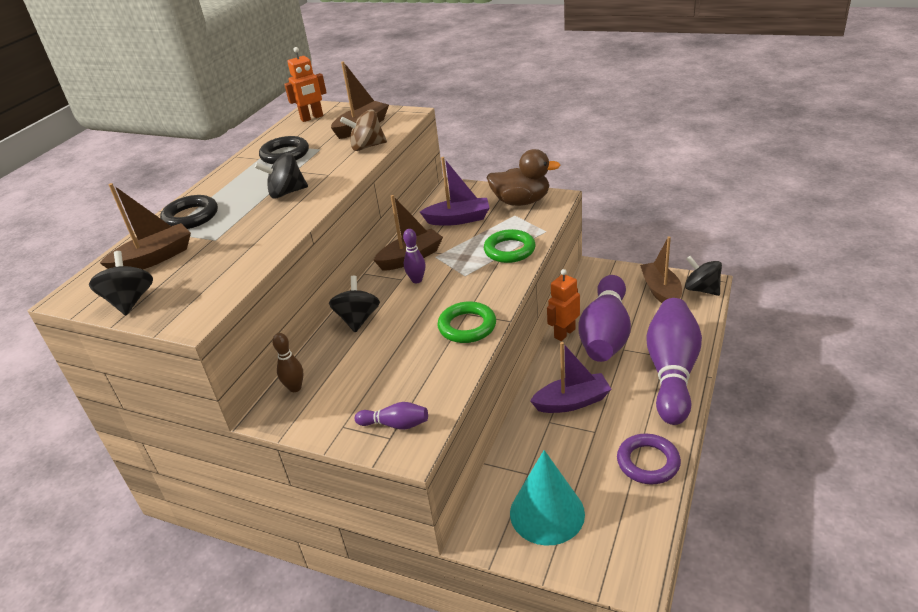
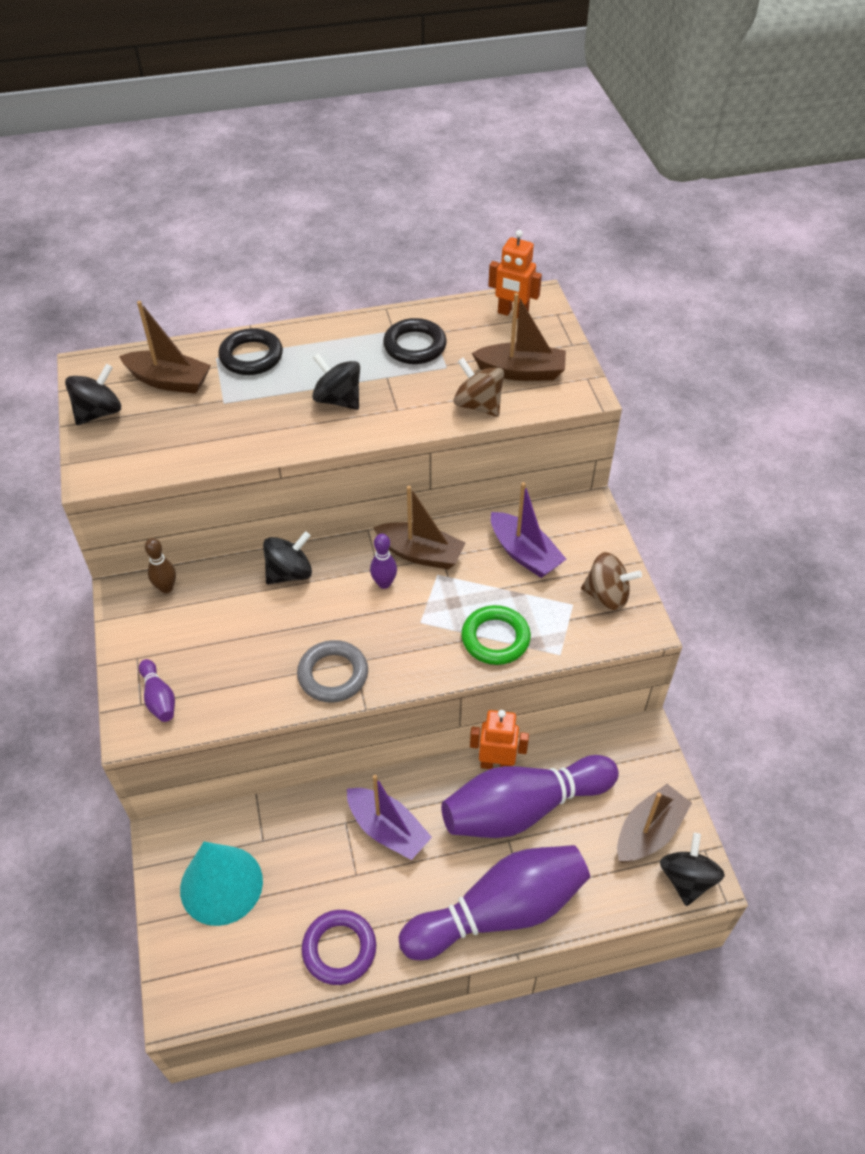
camera: 50 degrees right, 15 degrees up
green ring [437,301,496,343] -> grey ring [297,640,368,703]
brown duck [487,149,560,206] -> brown spinning top [581,552,642,610]

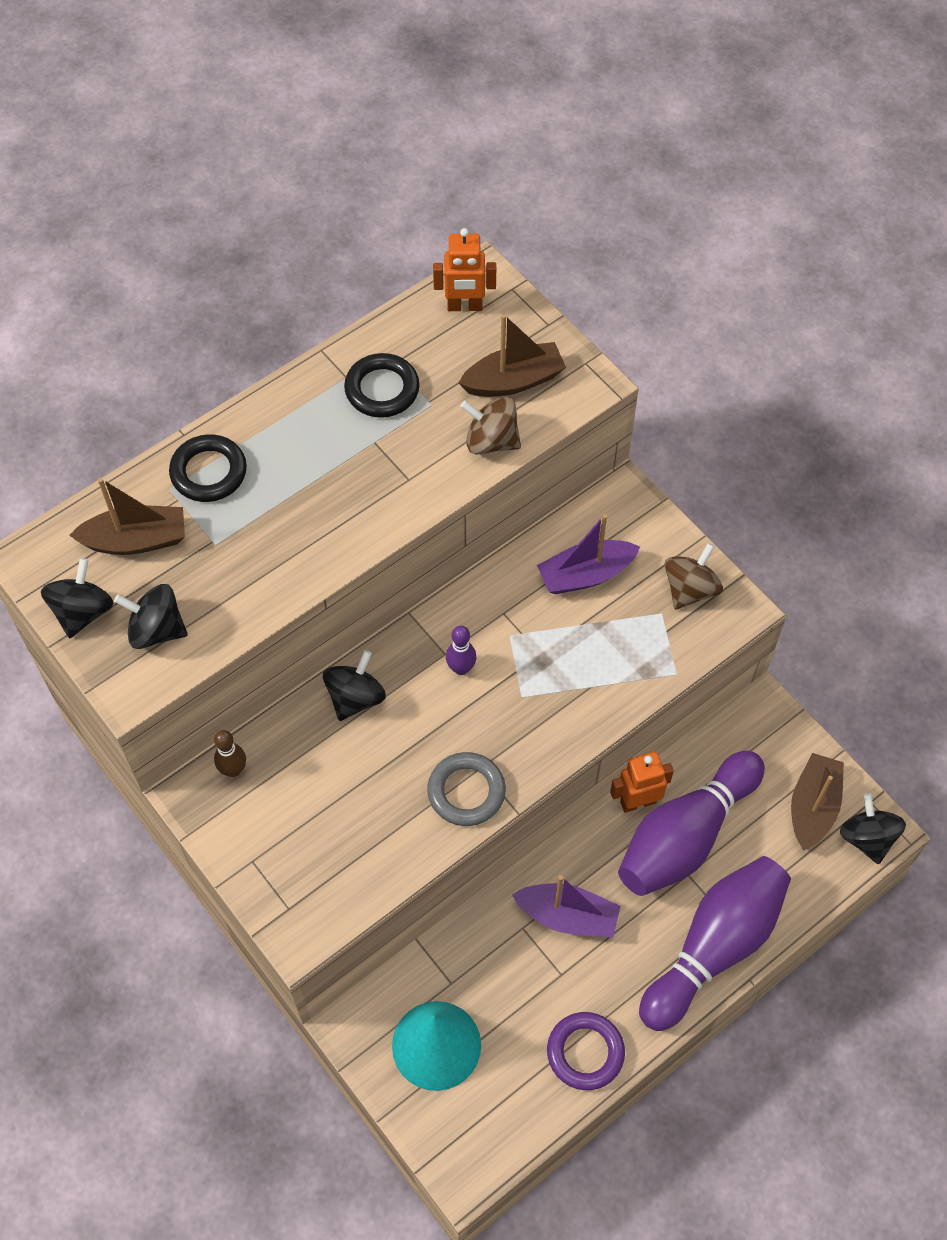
camera: 25 degrees left, 10 degrees up
purple bowling pin [139,659,175,722] -> none
black spinning top [312,353,360,410] -> black spinning top moved to [114,584,188,649]
brown boat [373,486,465,570] -> none
green ring [461,605,531,665] -> none
purple boat [491,482,566,578] -> purple boat turned 135 degrees clockwise [537,514,640,594]
brown spinning top [581,552,642,610] -> brown spinning top turned 45 degrees counterclockwise [664,543,723,610]

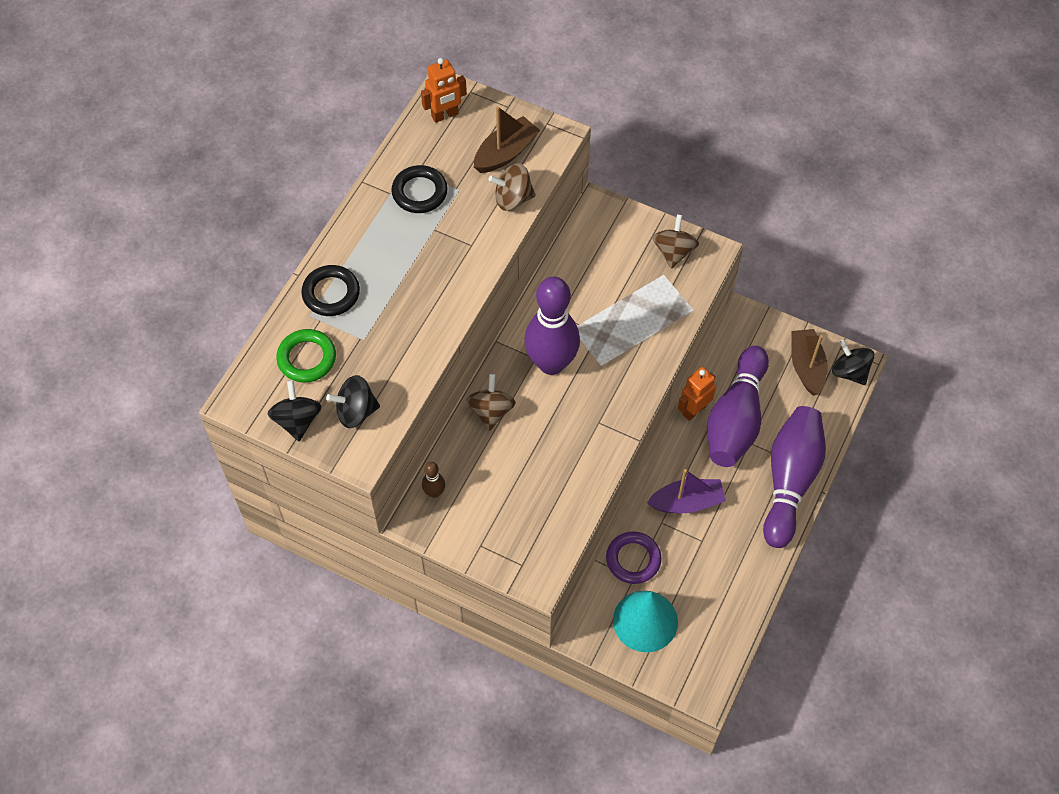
camera: 25 degrees left, 0 degrees up
brown boat [69,478,185,555] -> green ring [276,329,336,382]
black spinning top [323,650,386,721] -> brown spinning top [466,374,516,431]
grey ring [427,752,506,826] -> none
purple bowling pin [446,626,476,675] -> purple bowling pin [524,277,580,375], size x2.43
purple boat [537,514,640,594] -> none
purple ring [547,1012,625,1090] -> purple ring moved to [606,531,662,584]

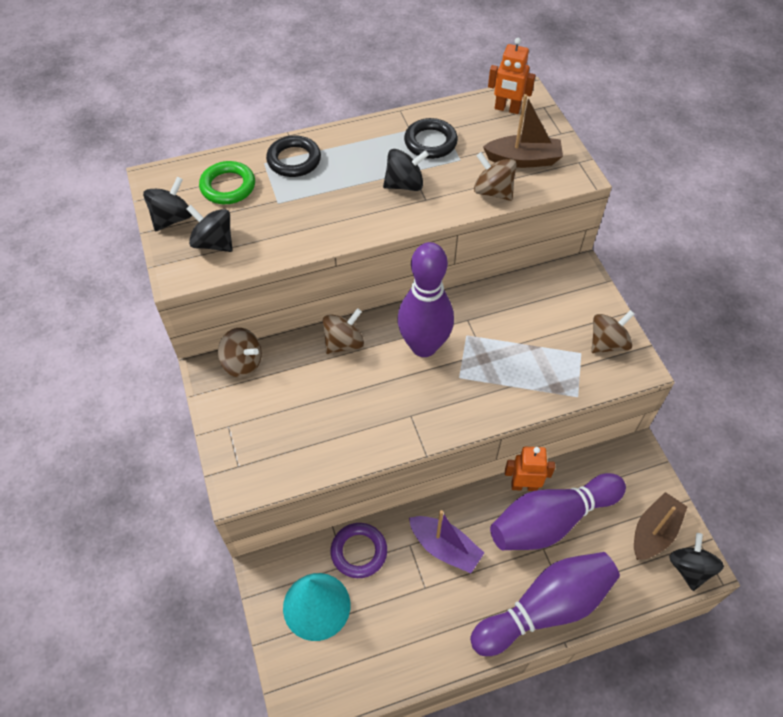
camera: 45 degrees right, 5 degrees down
brown bowling pin [422,462,445,498] -> brown spinning top [218,328,262,378]
none -> black spinning top [383,149,429,191]

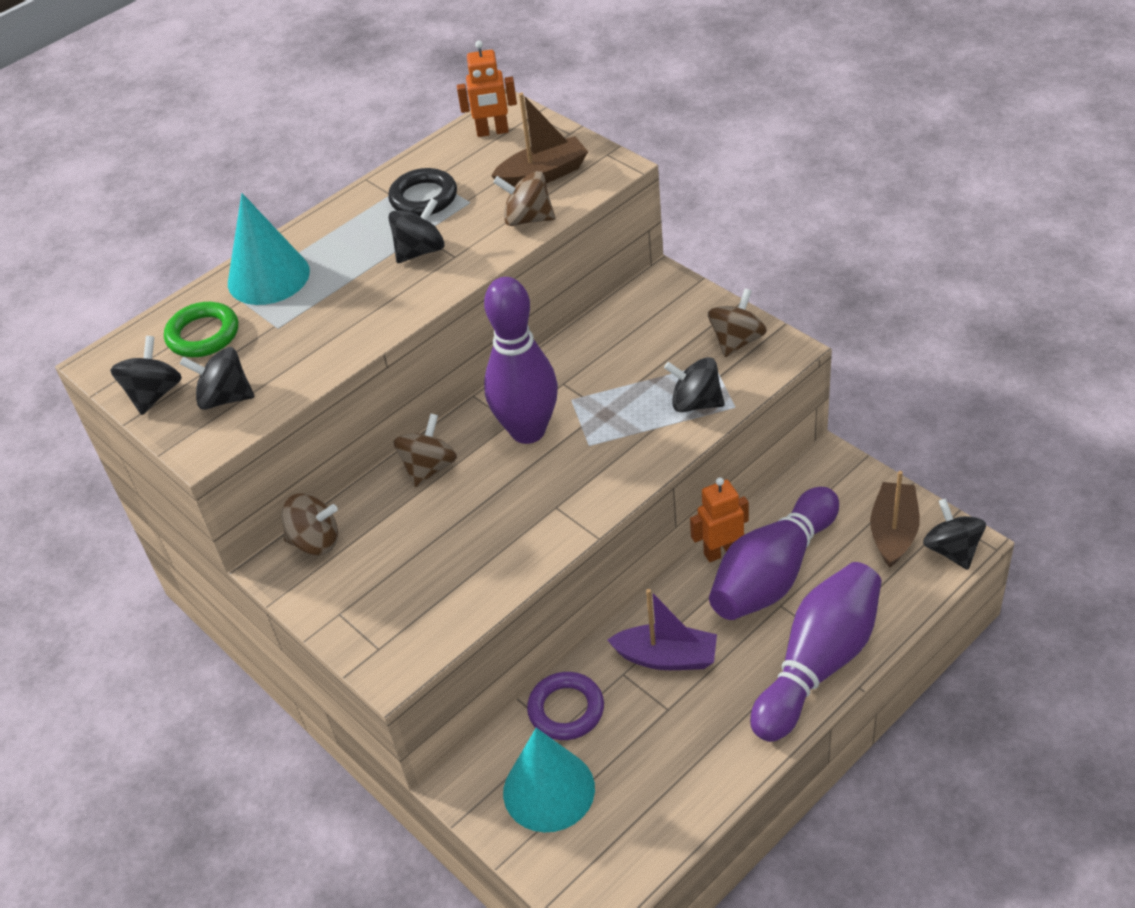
camera: 20 degrees left, 10 degrees down
black ring [266,135,321,177] -> turquoise cone [228,193,310,305]
none -> black spinning top [664,357,725,412]

